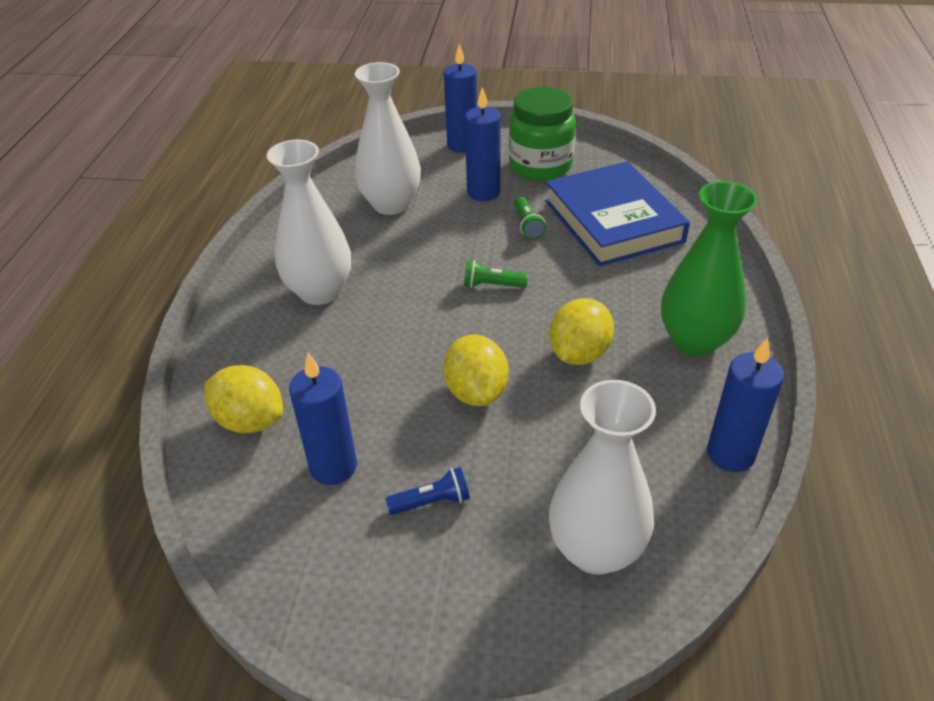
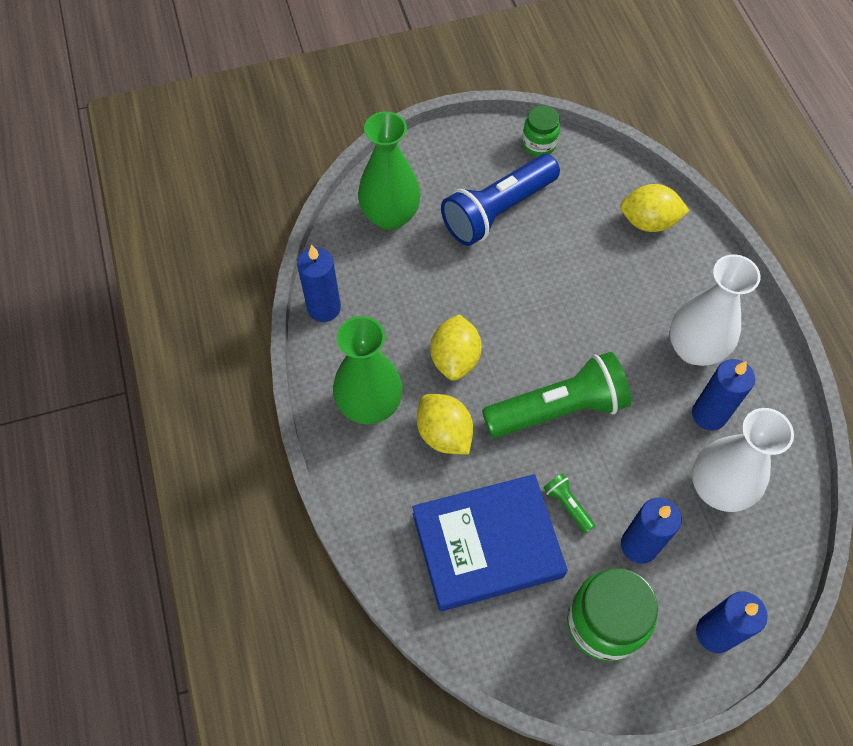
camera: 155 degrees right, 20 degrees up
blue candle [289,353,357,485] -> blue candle moved to [692,359,755,430]
blue flashlight [385,467,470,515] -> blue flashlight [441,154,560,246], size x2.41
yellow lemon [443,335,509,406] -> yellow lemon moved to [417,394,473,455]
green flashlight [464,260,528,288] -> green flashlight [482,352,631,438], size x2.41
blue book [545,161,690,266] -> blue book turned 60 degrees counterclockwise [412,474,568,611]
white vase [549,380,656,575] -> green vase [358,111,421,230]
none -> green jar [522,106,560,156]

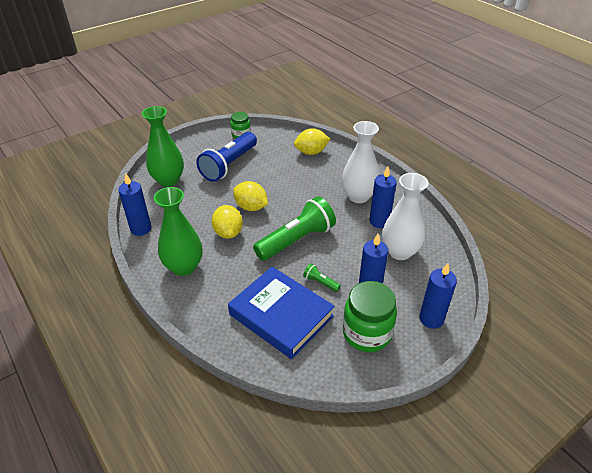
camera: 20 degrees left, 20 degrees down
blue book [412,474,568,611] -> blue book turned 75 degrees clockwise [228,266,335,359]
yellow lemon [417,394,473,455] -> yellow lemon moved to [233,181,268,211]

